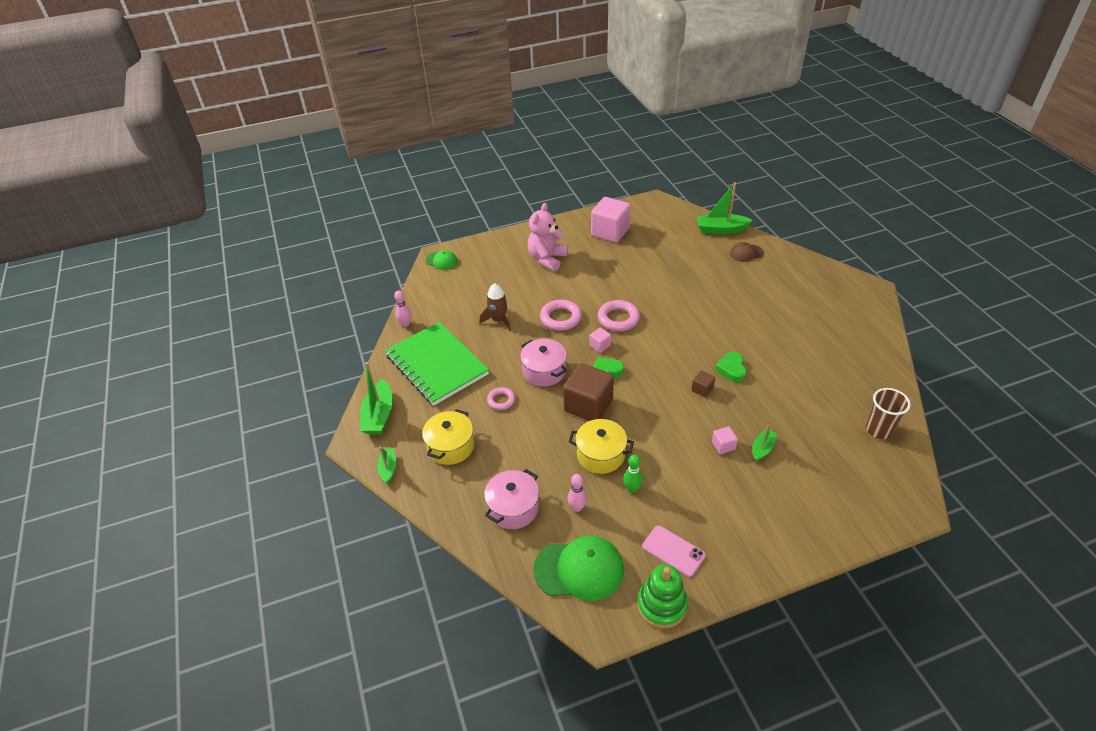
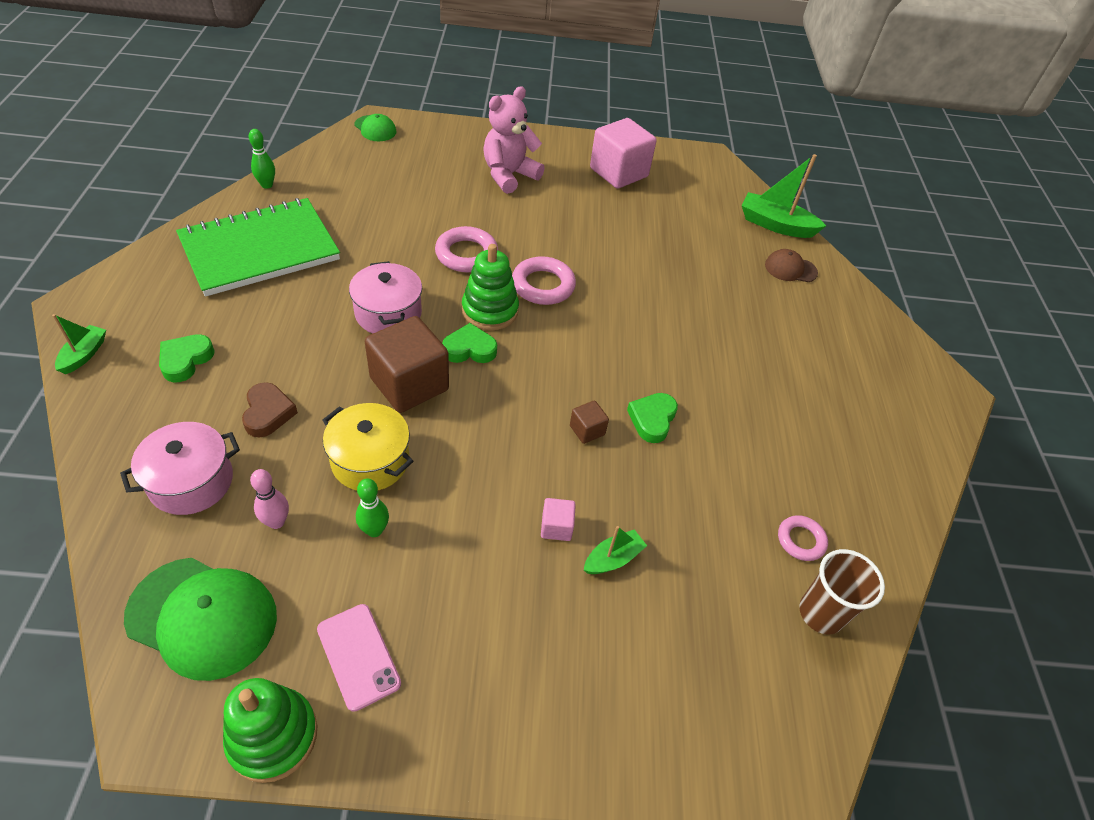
camera: 15 degrees right, 5 degrees up
green boat [360,362,393,435] -> none
green notebook [385,322,489,405] -> green notebook turned 75 degrees clockwise [176,198,340,297]
pink bowling pin [394,290,411,327] -> green bowling pin [249,129,275,189]
yellow pot [422,409,474,465] -> green heart [159,334,215,382]
brown rocket [480,283,511,331] -> none
pink ring [487,387,515,410] -> pink ring moved to [778,515,828,561]
pink cube [589,328,611,353] -> green stacking toy [462,244,519,330]
none -> brown heart [242,382,298,438]

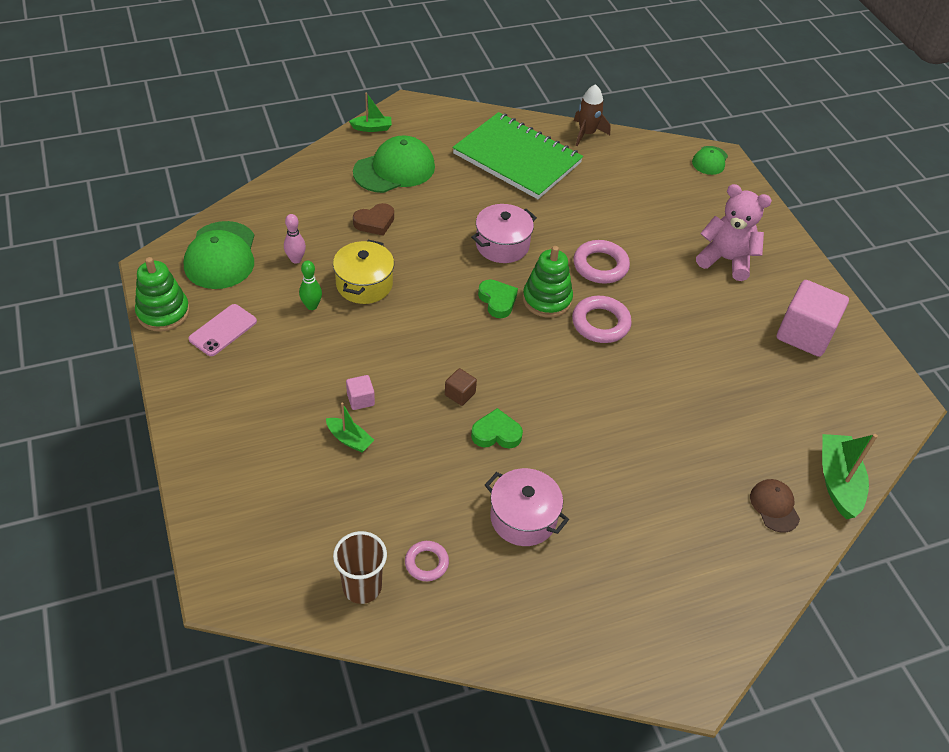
camera: 70 degrees right, 0 degrees up
pink pot [120,422,240,515] -> pink pot moved to [485,468,569,546]
green heart [159,334,215,382] -> green cap [353,136,435,193]
green bowling pin [249,129,275,189] -> brown rocket [574,84,611,146]
brown cube [365,316,449,413] -> none

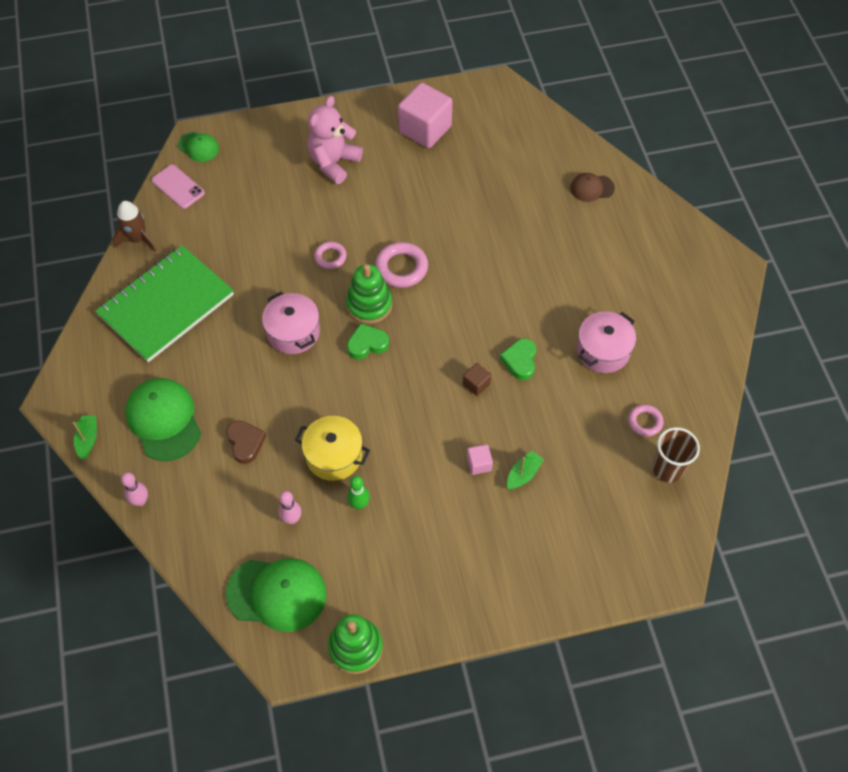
camera: 80 degrees left, 10 degrees up
pink phone [189,304,257,356] -> pink phone moved to [151,165,205,209]
pink ring [573,240,630,284] -> pink ring [314,241,347,269], size x0.61
green boat [822,434,878,519] -> none
none -> pink bowling pin [121,472,148,506]

